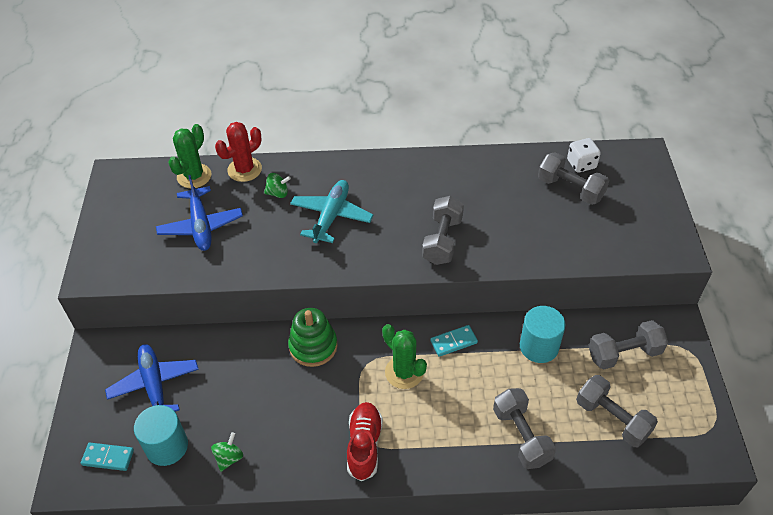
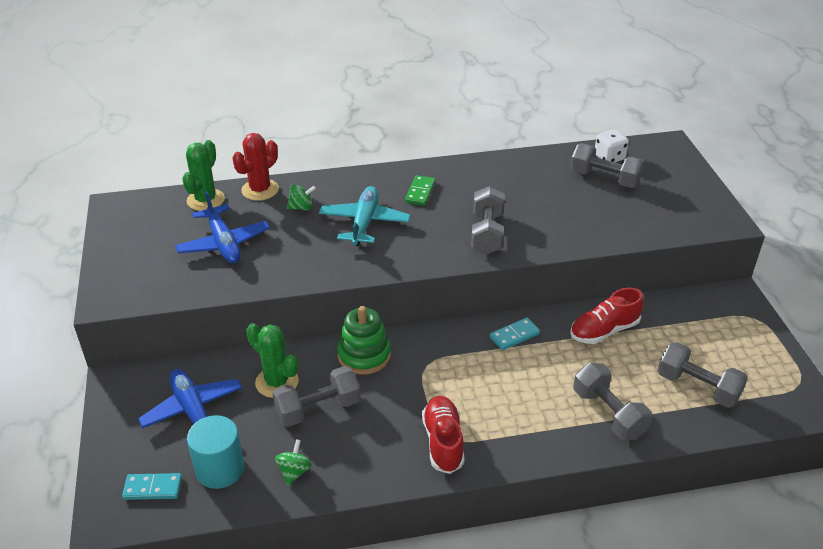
camera: 10 degrees left, 10 degrees down
green cactus [382,324,427,389] -> green cactus moved to [246,323,299,398]
turquoise cylinder [520,306,565,363] -> red shoe [570,287,644,344]
grey dumbbell [589,320,668,370] -> grey dumbbell moved to [272,366,361,427]
none -> green domino [405,175,435,206]

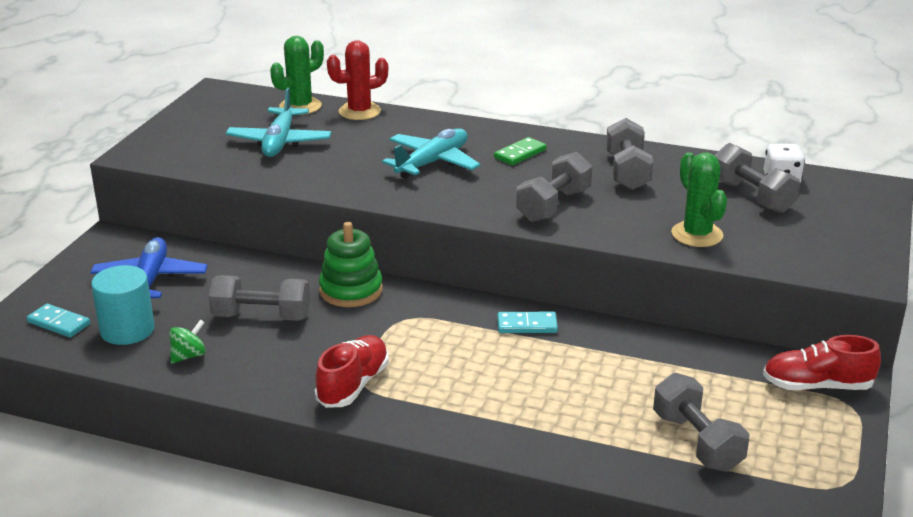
camera: 30 degrees right, 10 degrees down
blue plane [175,191,270,263] -> turquoise plane [226,87,332,157]
green cactus [246,323,299,398] -> green cactus moved to [671,152,727,247]
green spinning top [287,185,316,210] -> none
red shoe [570,287,644,344] -> red shoe moved to [763,335,881,390]
grey dumbbell [573,363,652,440] -> grey dumbbell moved to [606,118,653,190]

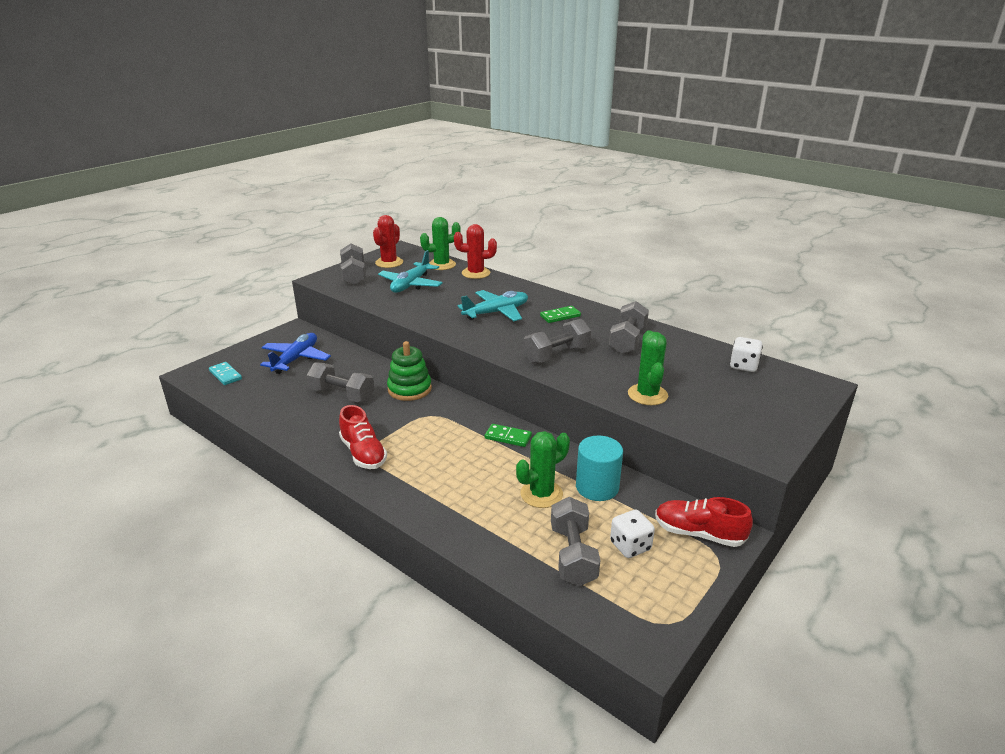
camera: 20 degrees right, 0 degrees up
turquoise cylinder [91,265,155,345] -> turquoise cylinder moved to [576,436,623,501]
green spinning top [169,319,206,364] -> none
red shoe [315,335,389,408] -> red shoe turned 105 degrees clockwise [339,405,387,469]
turquoise domino [497,312,558,333] -> green domino [485,424,532,447]
grey dumbbell [714,143,800,213] -> grey dumbbell moved to [340,243,366,286]
none -> red cactus [373,215,403,268]
none -> green cactus [516,431,570,508]
none -> white dice [610,510,655,558]

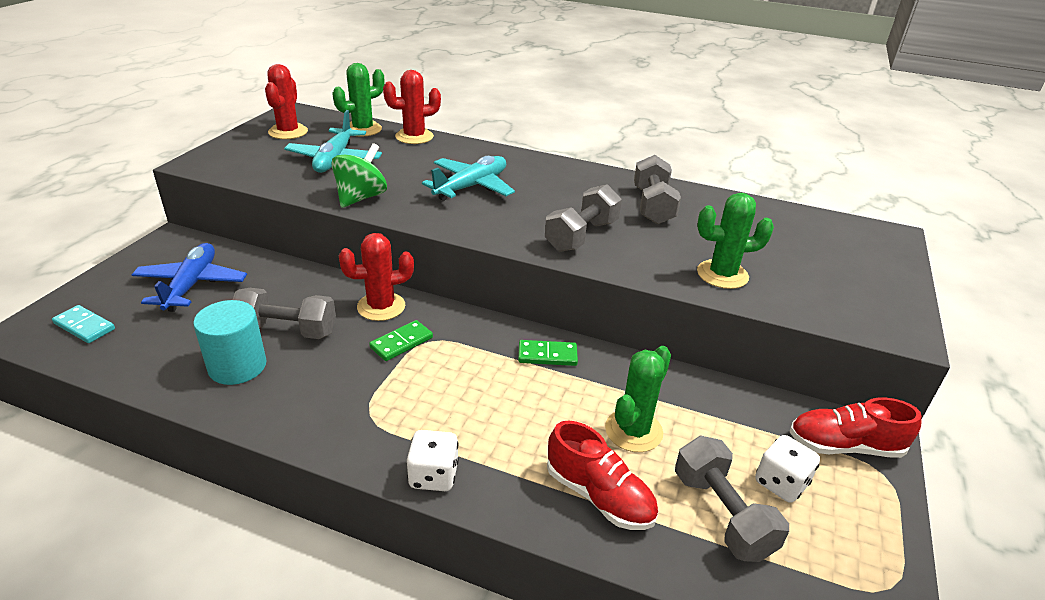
camera: 20 degrees left, 5 degrees up
red shoe [339,405,387,469] -> red shoe moved to [547,420,658,530]
grey dumbbell [340,243,366,286] -> none
green stacking toy [387,341,432,401] -> red cactus [339,233,414,321]
green domino [540,306,581,323] -> green domino moved to [369,320,433,361]
turquoise cylinder [576,436,623,501] -> turquoise cylinder moved to [193,300,266,385]
green cactus [628,330,668,405] -> green cactus turned 75 degrees counterclockwise [697,193,774,289]
white dice [730,337,763,372] -> white dice moved to [407,430,459,491]
none -> green spinning top [332,143,387,208]

